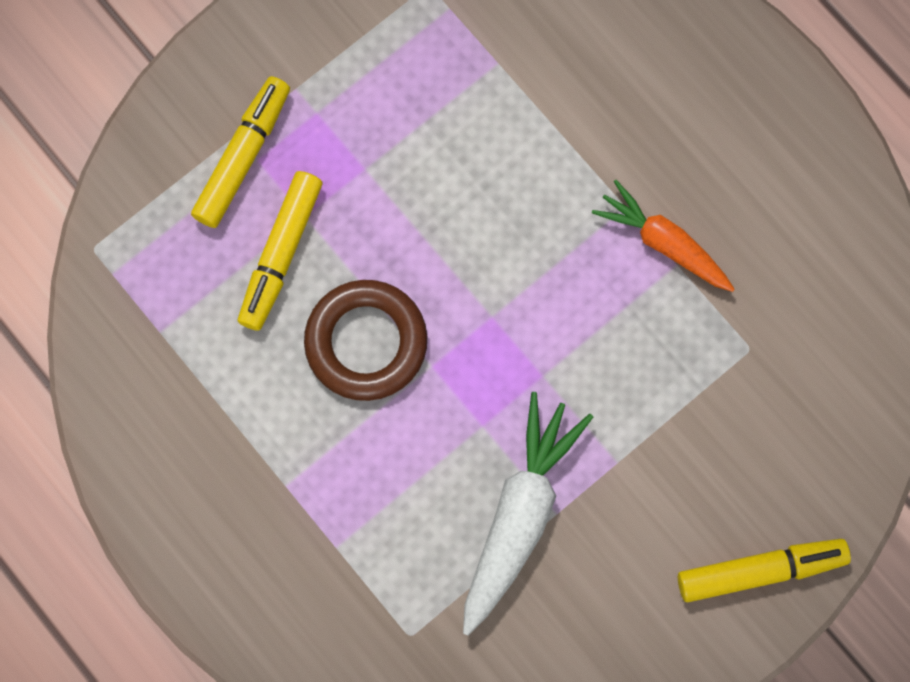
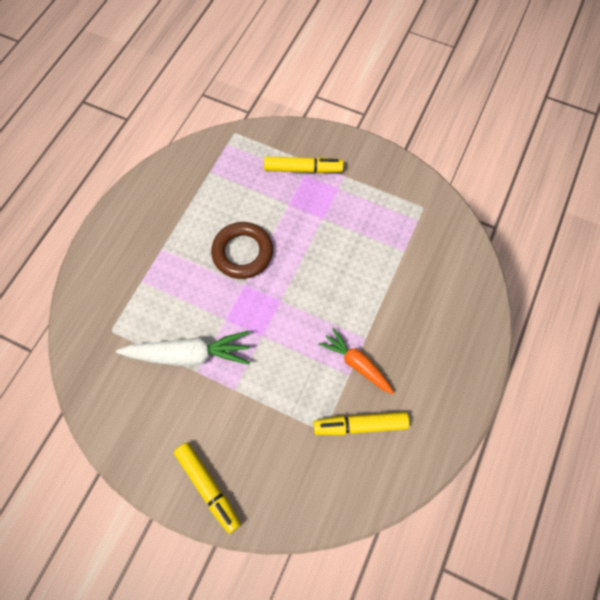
camera: 65 degrees right, 10 degrees down
yellow marker [238,171,323,331] -> yellow marker moved to [313,412,410,435]
orange carrot [592,180,735,292] -> orange carrot turned 60 degrees counterclockwise [319,328,394,394]

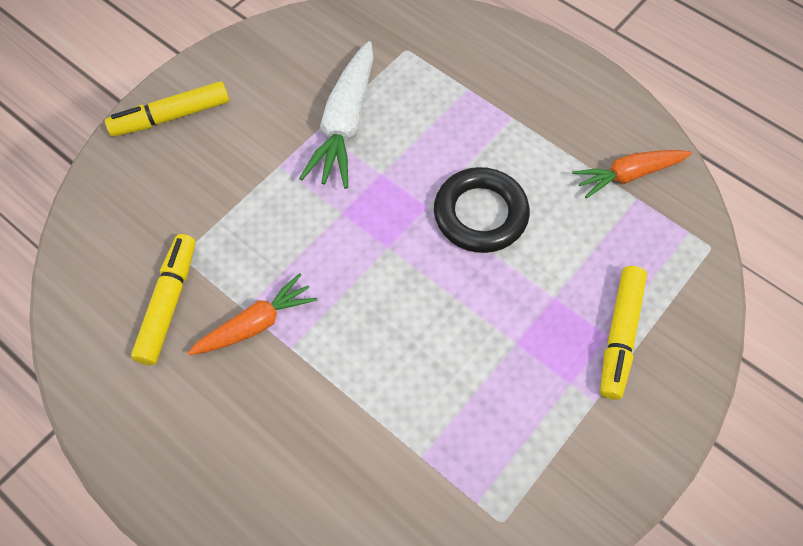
camera: 105 degrees right, 5 degrees down
brown ring [211,222,273,279] -> black ring [434,167,530,253]
none -> orange carrot [572,150,692,199]

